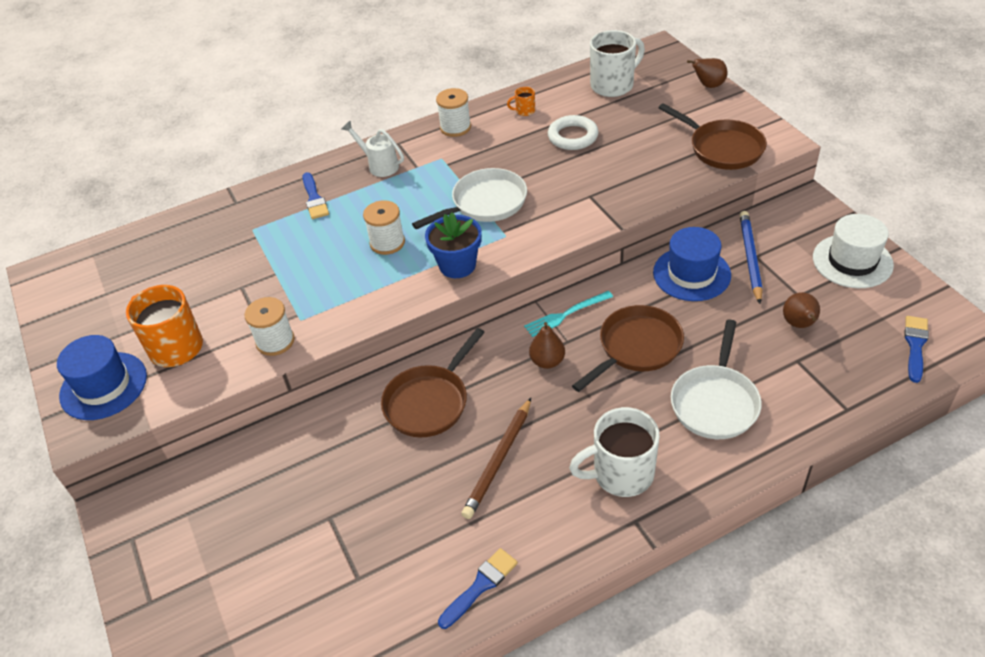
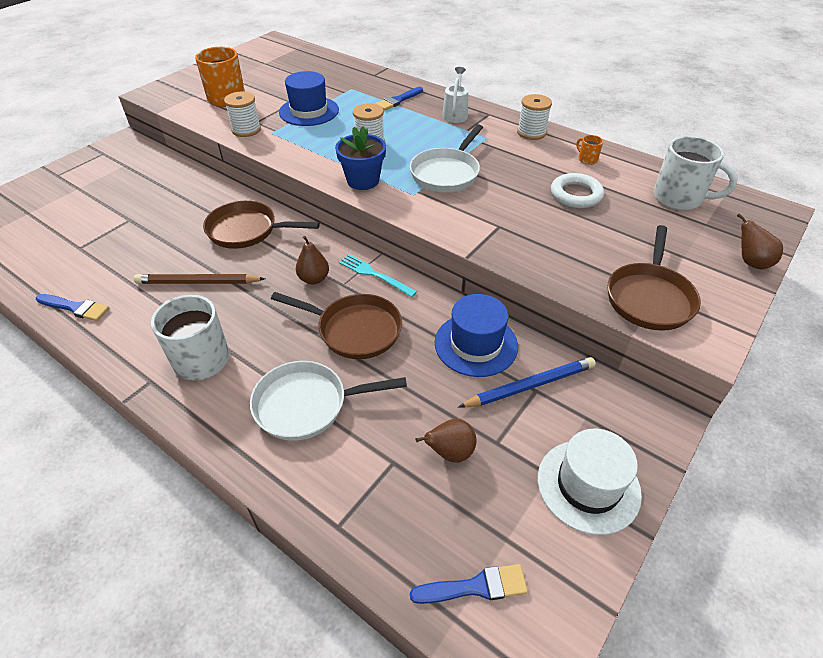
camera: 60 degrees right, 0 degrees up
blue hat [57,335,147,420] -> blue hat moved to [279,71,339,126]
white pan [412,168,527,229] -> white pan turned 90 degrees clockwise [410,124,483,192]

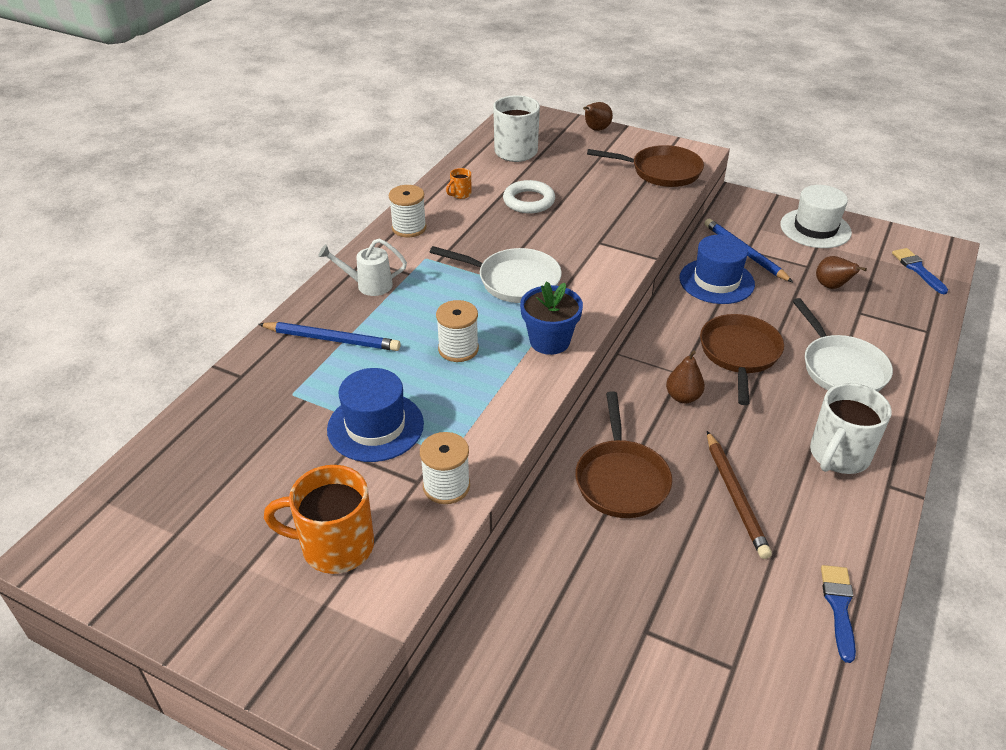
camera: 100 degrees left, 5 degrees down
turquoise fork [339,254,417,297] -> none
blue brush [375,87,423,111] -> blue pencil [258,322,401,351]

